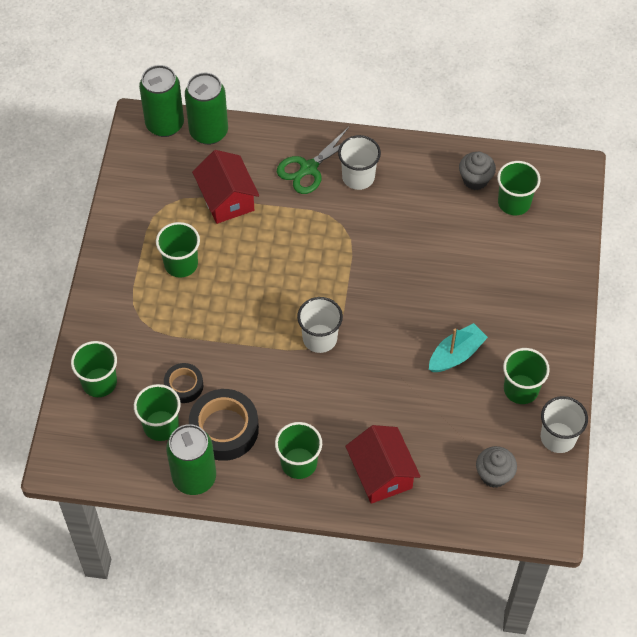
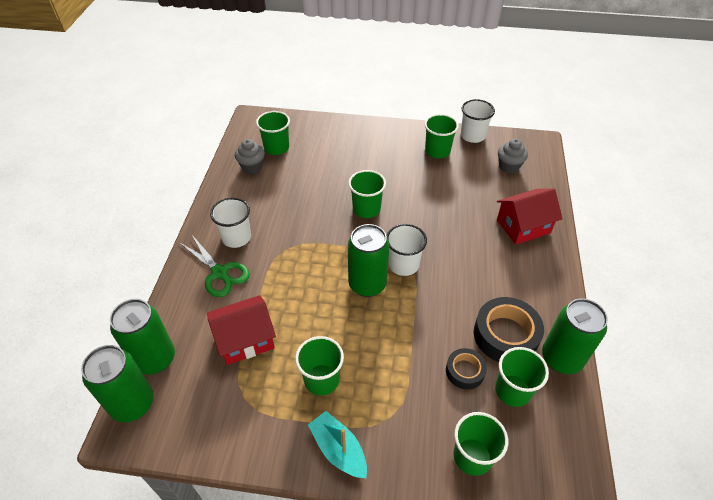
camera: 90 degrees left, 10 degrees down
green cup [275,422,322,479] -> green cup moved to [348,170,386,218]
turquoise boat [429,323,488,372] -> turquoise boat moved to [308,411,367,478]
none -> green can [348,224,389,297]

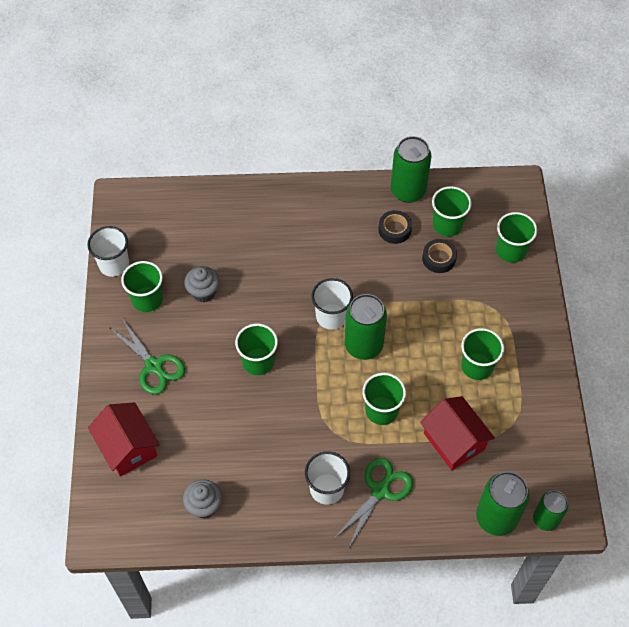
camera: 100 degrees left, 10 degrees up
green can [81,345,154,423] -> green can [533,490,568,531], size x0.64
green cup [256,111,290,155] -> green cup moved to [362,373,406,425]
turquoise boat [308,411,367,478] -> none
black tape [474,297,544,362] -> black tape [378,210,412,244], size x0.57
red house [497,188,563,245] -> red house moved to [88,402,160,477]
grey cupcake [498,139,528,173] -> grey cupcake moved to [184,266,220,302]
none -> green scissors [110,320,185,395]

